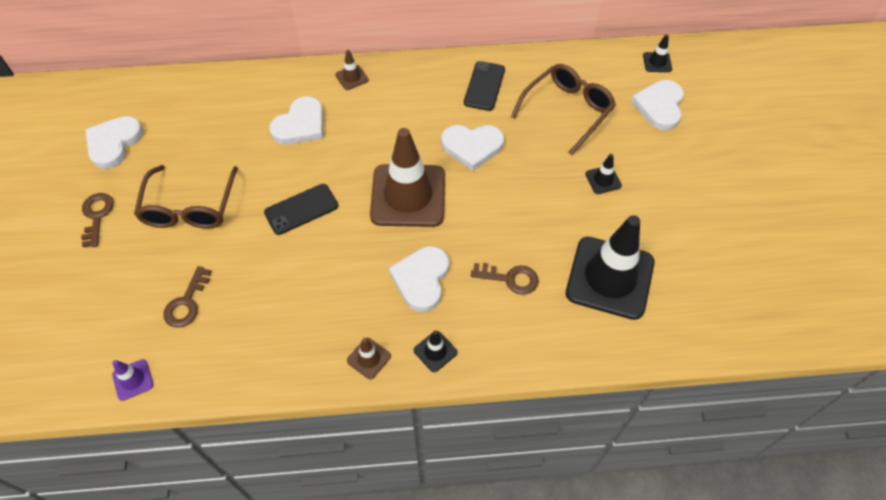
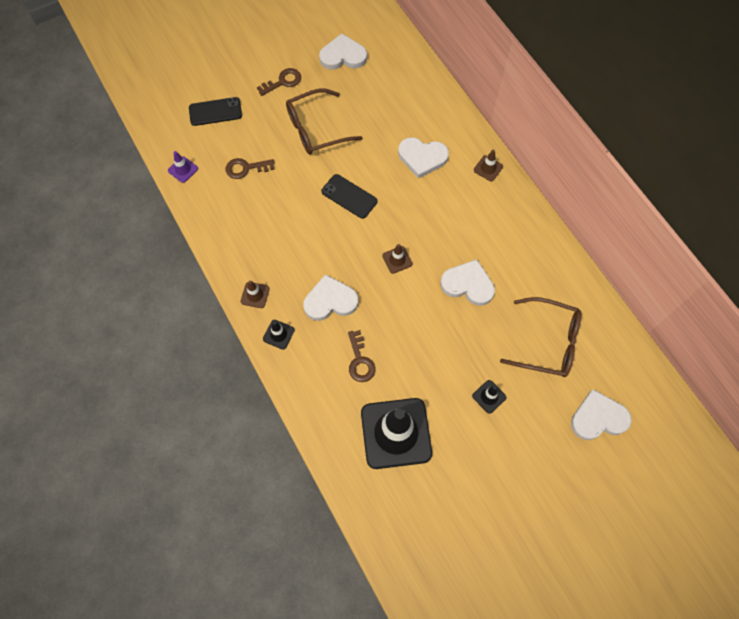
camera: 65 degrees right, 10 degrees up
brown traffic cone [370,128,445,227] -> brown traffic cone [382,244,413,274], size x0.41
white heart [441,125,504,171] -> white heart turned 135 degrees clockwise [440,259,495,306]
black phone [464,61,505,111] -> black phone moved to [189,97,242,126]
black traffic cone [643,34,672,72] -> none

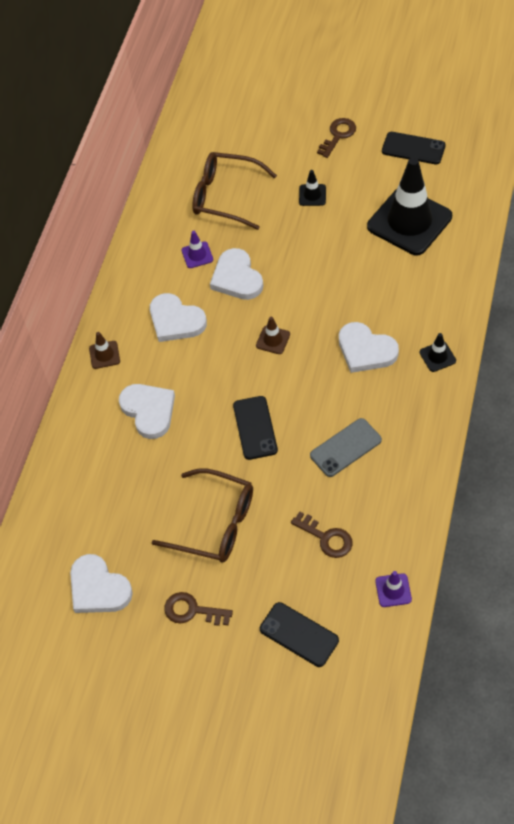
camera: 130 degrees left, 10 degrees down
brown traffic cone [241,280,270,308] -> none
brown key [348,330,376,382] -> brown key moved to [317,118,356,158]
brown glasses [500,297,582,377] -> brown glasses turned 45 degrees counterclockwise [192,152,277,230]
white heart [571,389,632,440] -> white heart moved to [150,293,207,342]
none -> purple traffic cone [182,231,213,268]
none -> grey phone [310,418,382,477]
none -> black phone [382,132,446,164]

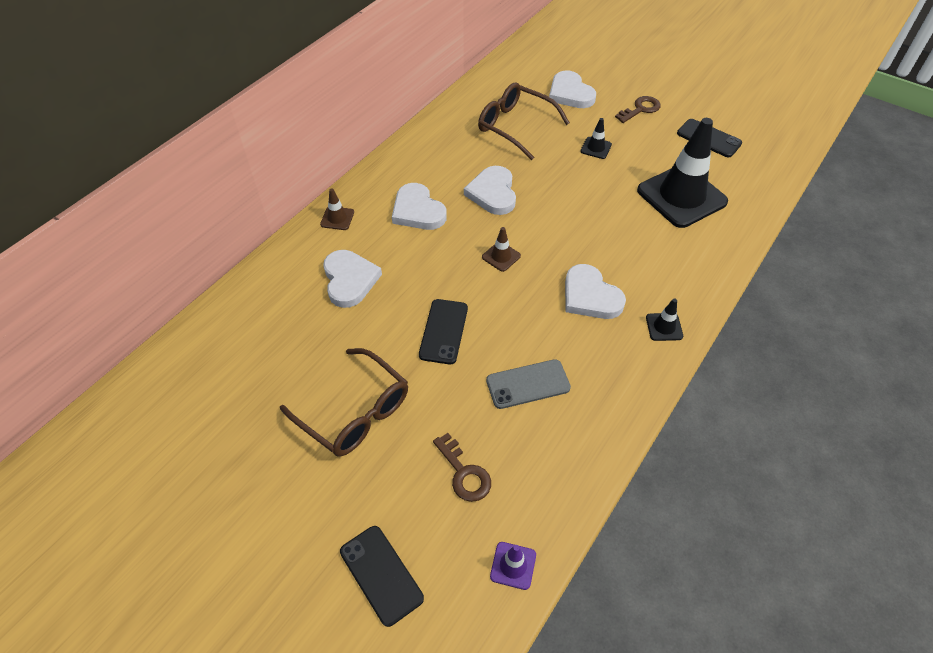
camera: 15 degrees right, 5 degrees down
white heart [70,554,133,613] -> white heart moved to [549,70,596,108]
brown key [164,592,233,626] -> none
purple traffic cone [182,231,213,268] -> none

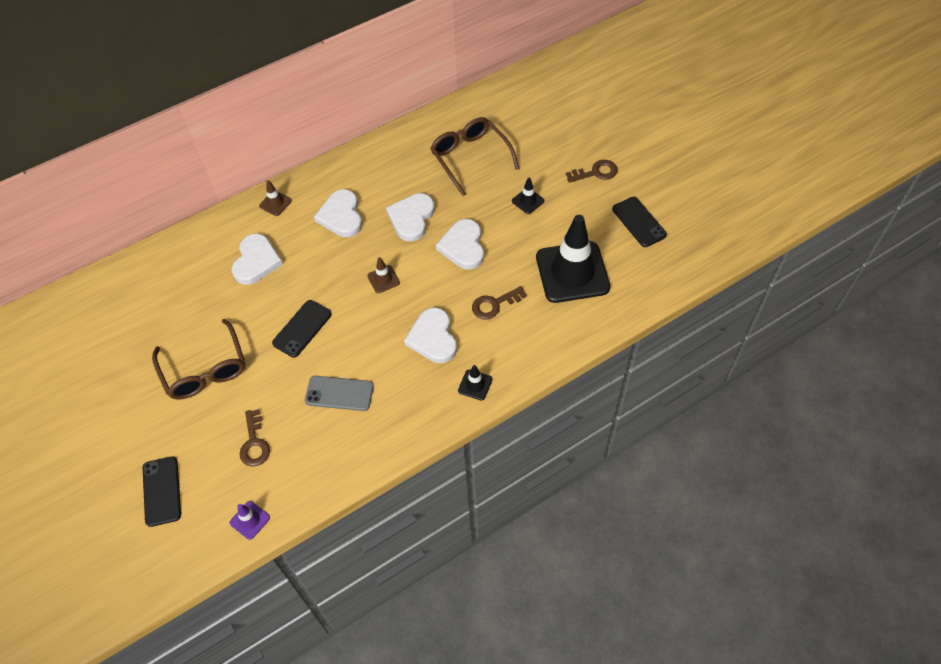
camera: 25 degrees right, 5 degrees up
white heart [549,70,596,108] -> white heart moved to [436,219,484,270]
none -> brown key [472,286,527,320]

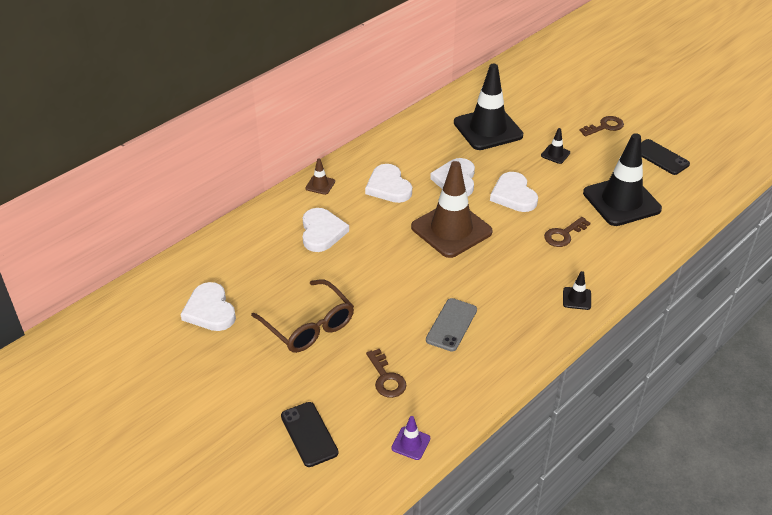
camera: 15 degrees left, 15 degrees down
black phone [272,300,332,357] -> none
grey phone [305,376,374,411] -> grey phone turned 60 degrees counterclockwise [426,298,477,352]
brown traffic cone [367,257,400,293] -> brown traffic cone [411,161,493,258], size x2.44
white heart [404,308,457,363] -> white heart moved to [180,282,236,331]
brown glasses [430,117,520,196] -> black traffic cone [454,64,523,150]

